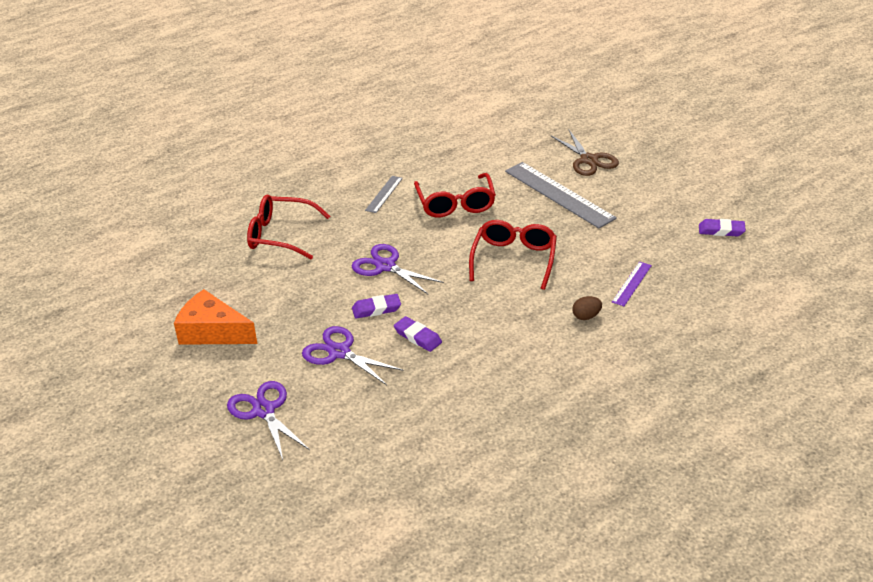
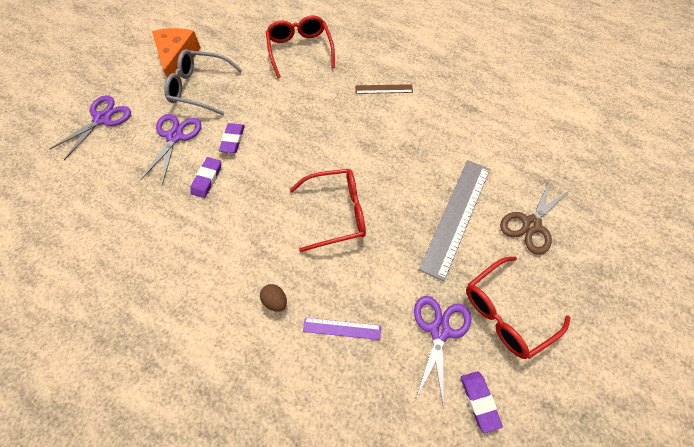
camera: 65 degrees right, 25 degrees up
purple scissors [352,244,444,294] -> purple scissors moved to [414,296,471,409]
purple eraser [352,294,401,319] -> purple eraser turned 45 degrees clockwise [219,123,245,153]
grey ruler [365,176,403,213] -> brown ruler [355,84,413,94]
red glasses [414,173,496,218] -> red glasses moved to [466,256,571,359]
none -> grey glasses [164,50,243,115]

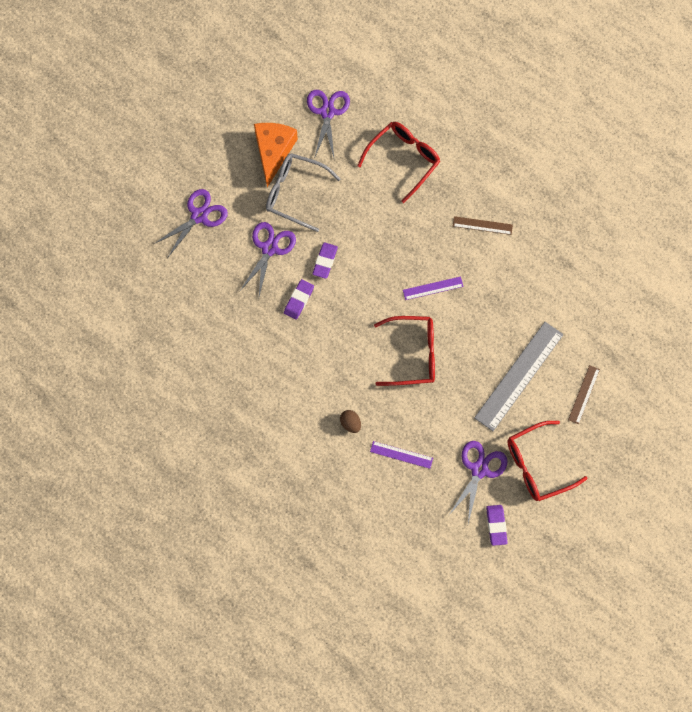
camera: 10 degrees right, 10 degrees up
red glasses [266,15,335,78] -> red glasses turned 45 degrees clockwise [357,122,441,203]
brown scissors [500,177,570,255] -> brown ruler [568,365,600,424]
none -> purple scissors [307,90,350,159]
none -> purple ruler [403,276,464,300]

